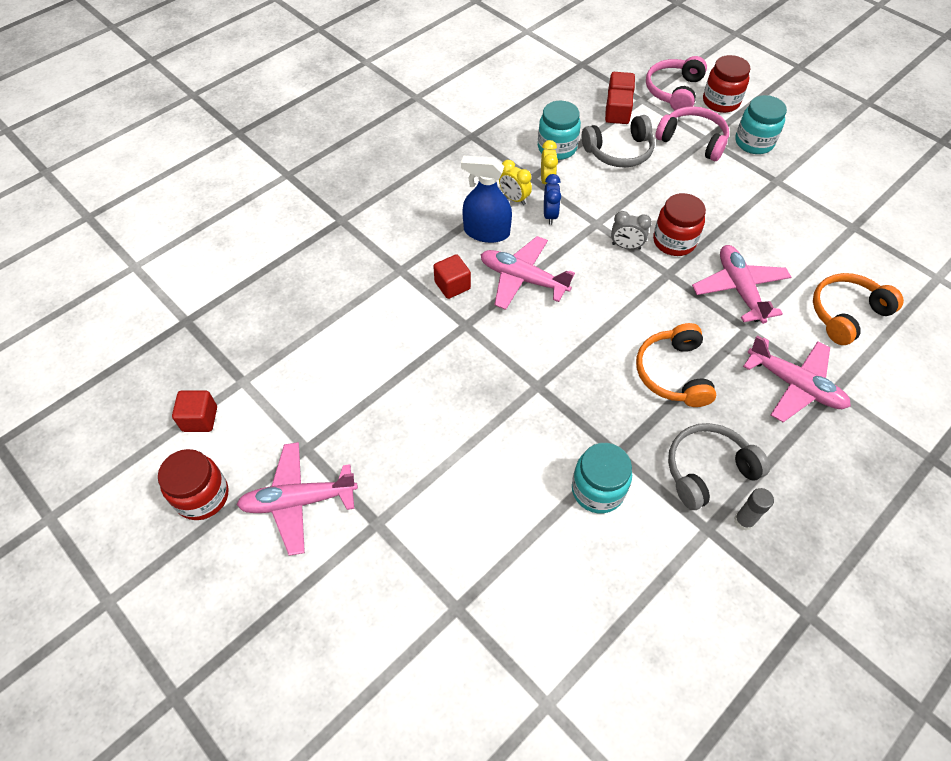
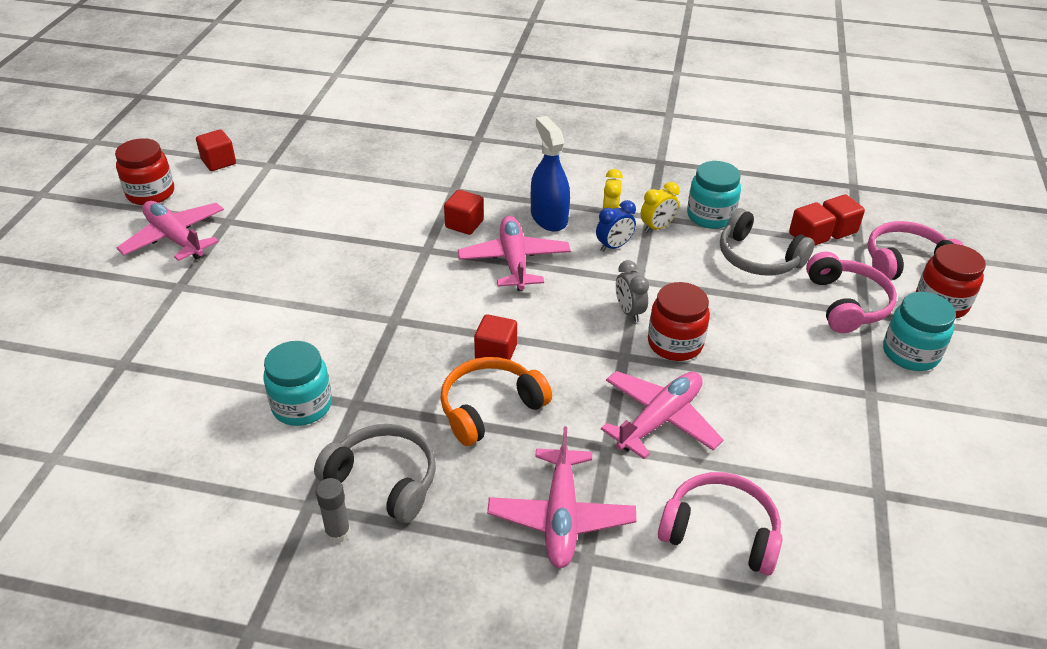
camera: 55 degrees right, 15 degrees down
orange headphones [813,273,904,345] -> pink headphones [658,472,782,576]
none -> red cube [474,314,517,360]

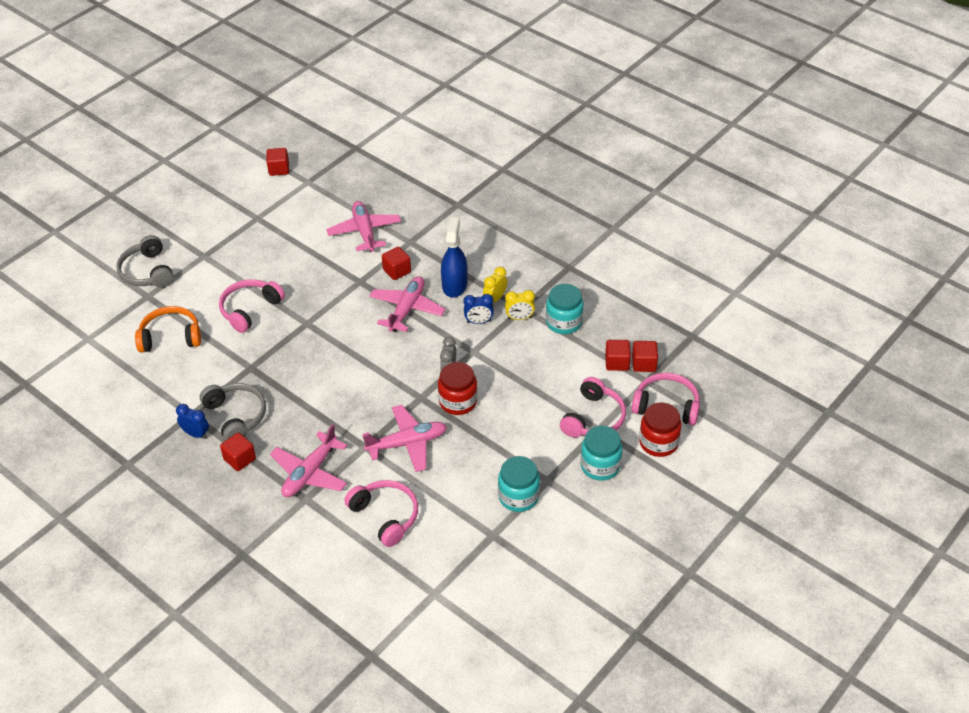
camera: 30 degrees right, 5 degrees up
red jar [115,138,174,205] -> none
pink plane [117,201,224,261] -> pink plane moved to [326,201,401,252]
turquoise jar [263,341,332,426] -> turquoise jar moved to [498,456,540,512]
grey glue stick [316,478,351,544] -> blue clock [176,404,209,439]
orange headphones [440,357,552,446] -> orange headphones moved to [135,306,201,353]
red cube [474,314,517,360] -> red cube moved to [220,432,256,471]
grey headphones [720,208,815,276] -> grey headphones moved to [116,235,174,287]
none -> pink headphones [219,279,285,333]

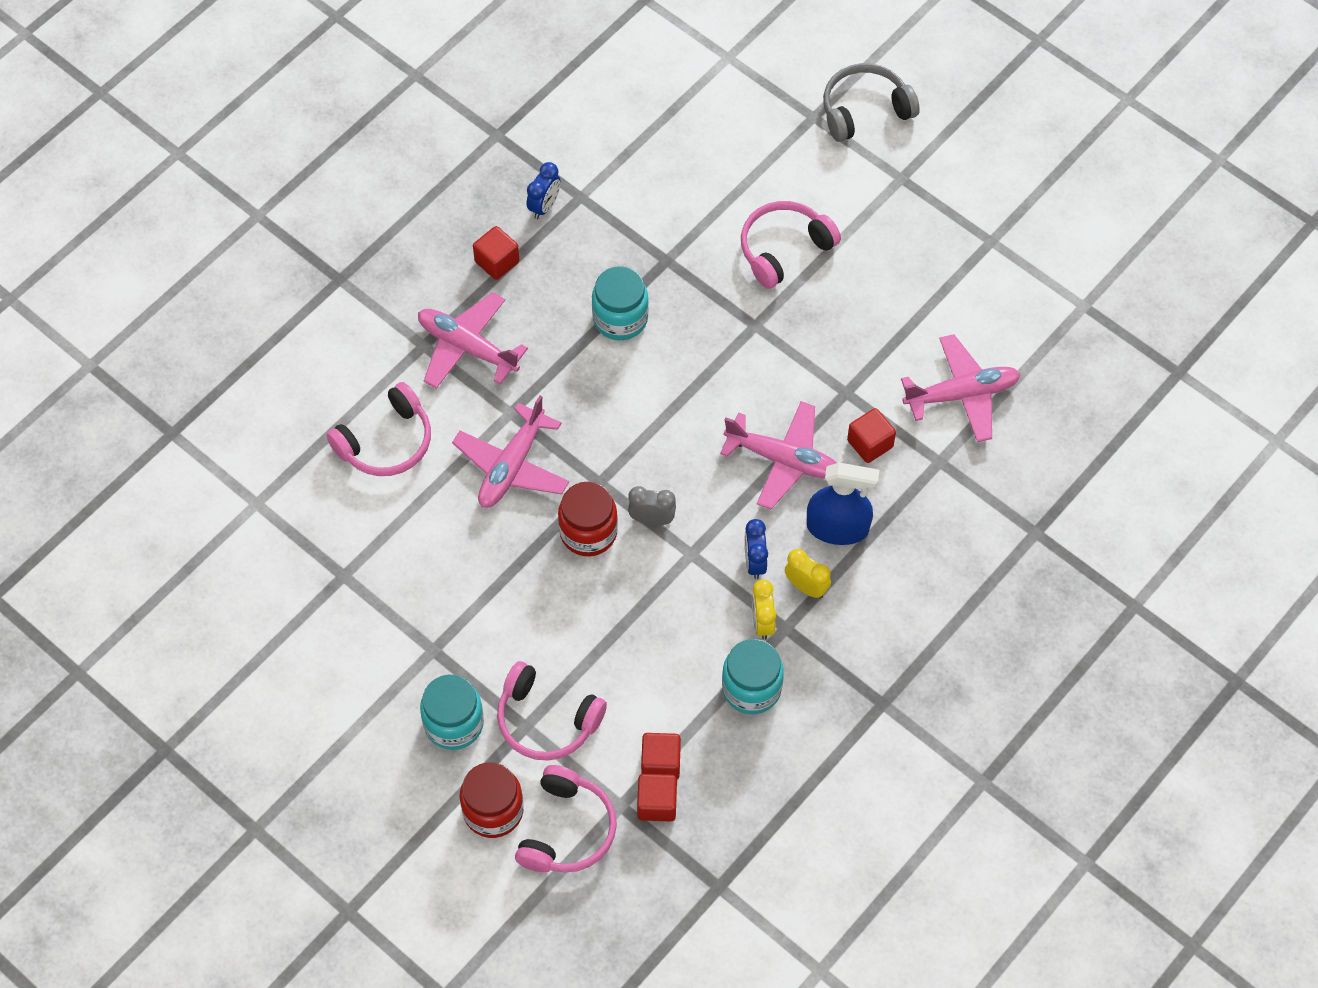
camera: 90 degrees right, 15 degrees up
orange headphones [135,306,201,353] -> none
grey headphones [200,383,266,441] -> none
pink headphones [219,279,285,333] -> pink headphones turned 75 degrees counterclockwise [741,201,841,289]
red cube [267,148,289,176] -> none
pink plane [362,405,447,472] -> pink plane turned 45 degrees clockwise [452,396,569,508]
turquoise jar [498,456,540,512] -> turquoise jar moved to [592,266,649,340]

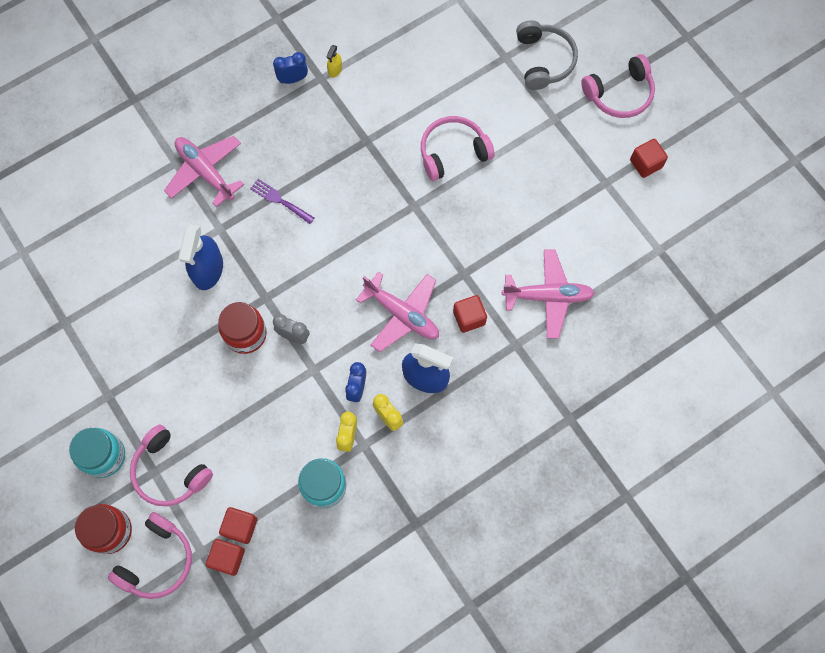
camera: 15 degrees right, 10 degrees up
pink headphones [326,382,431,476] -> pink headphones moved to [581,54,655,118]
pink plane [452,396,569,508] -> blue spray bottle [178,224,223,290]
red cube [473,226,519,280] -> red cube moved to [630,139,668,178]
blue clock [526,162,560,219] -> blue clock turned 150 degrees counterclockwise [273,52,308,84]
turquoise jar [592,266,649,340] -> none
grey headphones [823,63,920,142] -> grey headphones turned 90 degrees clockwise [516,20,578,90]
none -> purple fork [250,179,314,224]
none -> yellow spray bottle [326,45,342,78]

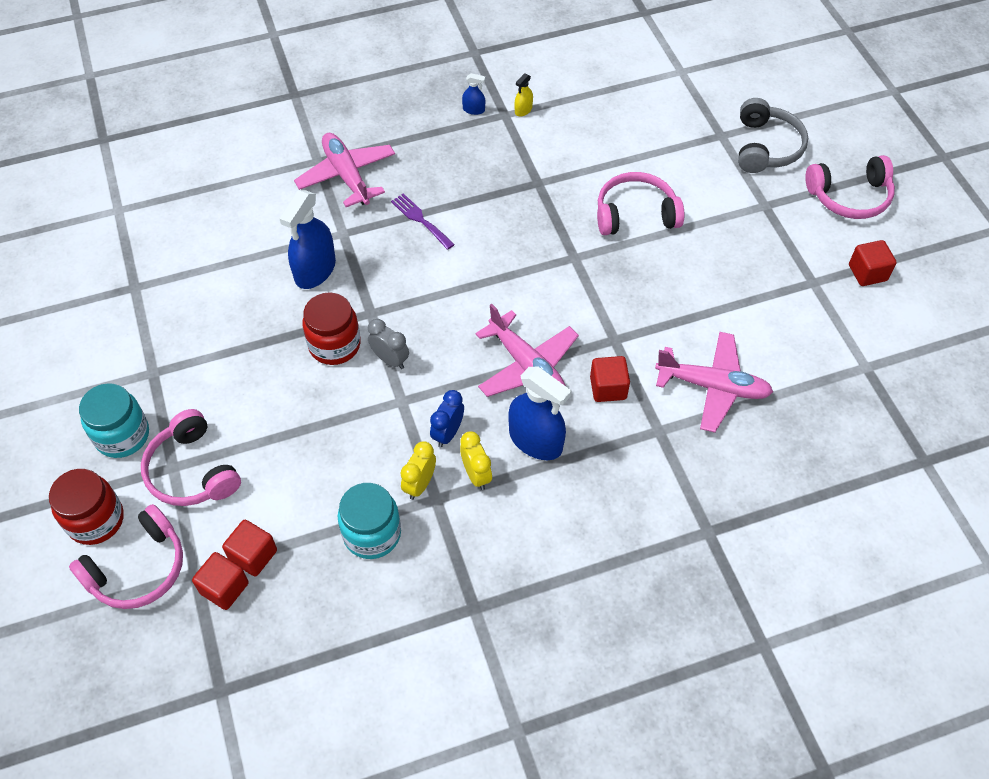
camera: 15 degrees right, 15 degrees down
blue clock [273,52,308,84] -> blue spray bottle [462,73,485,115]

